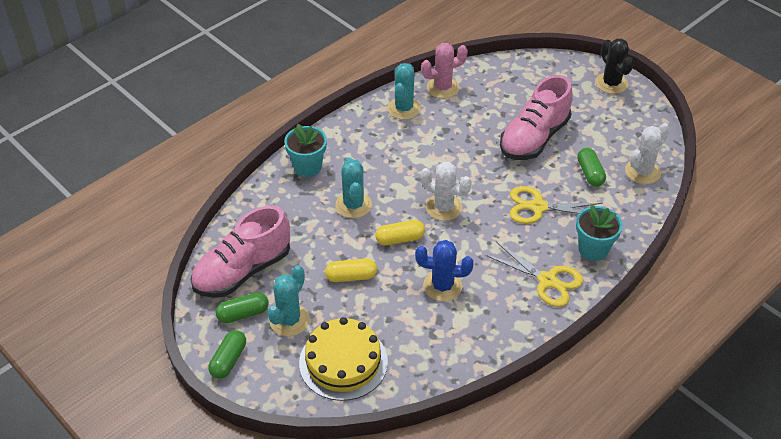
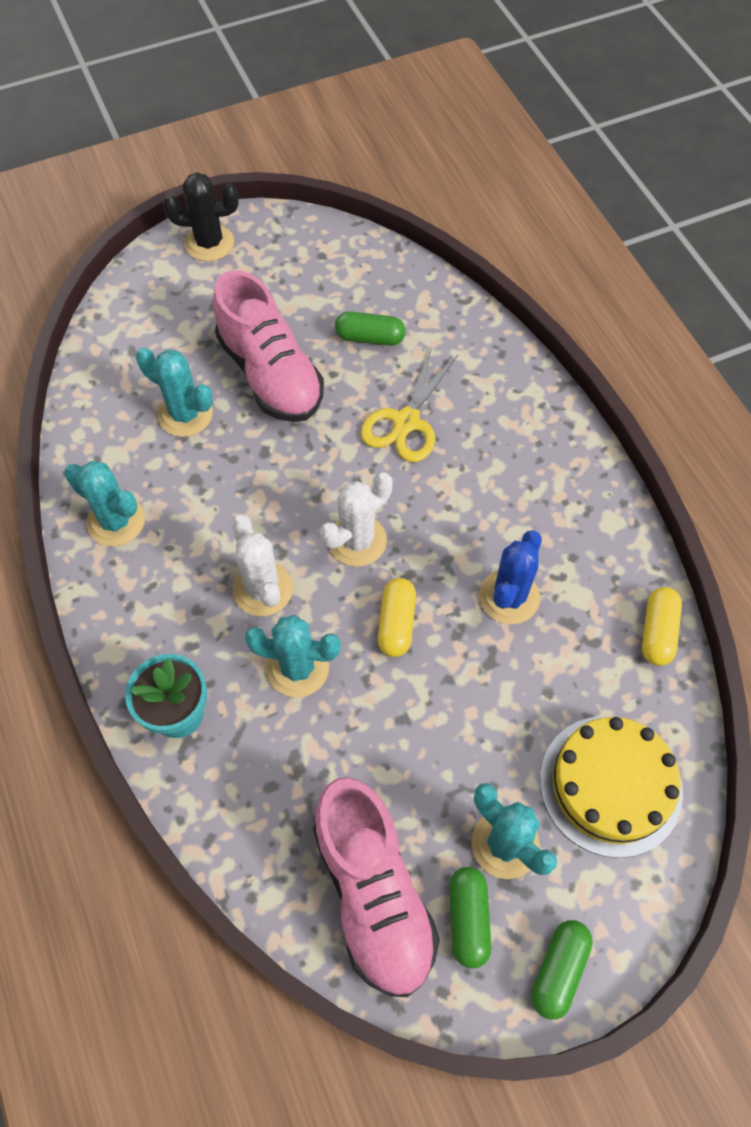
camera: 70 degrees left, 15 degrees up
green capsule [208,330,246,379] -> green capsule turned 75 degrees clockwise [531,920,593,1020]
yellow capsule [325,259,377,282] -> yellow capsule moved to [642,587,682,666]
pink cactus [421,43,468,98] -> none
yellow scissors [485,242,583,307] -> none
turquoise flower pot [576,204,623,261] -> none
white cactus [625,123,670,184] -> white cactus moved to [232,514,293,616]
none -> turquoise cactus [136,347,213,437]

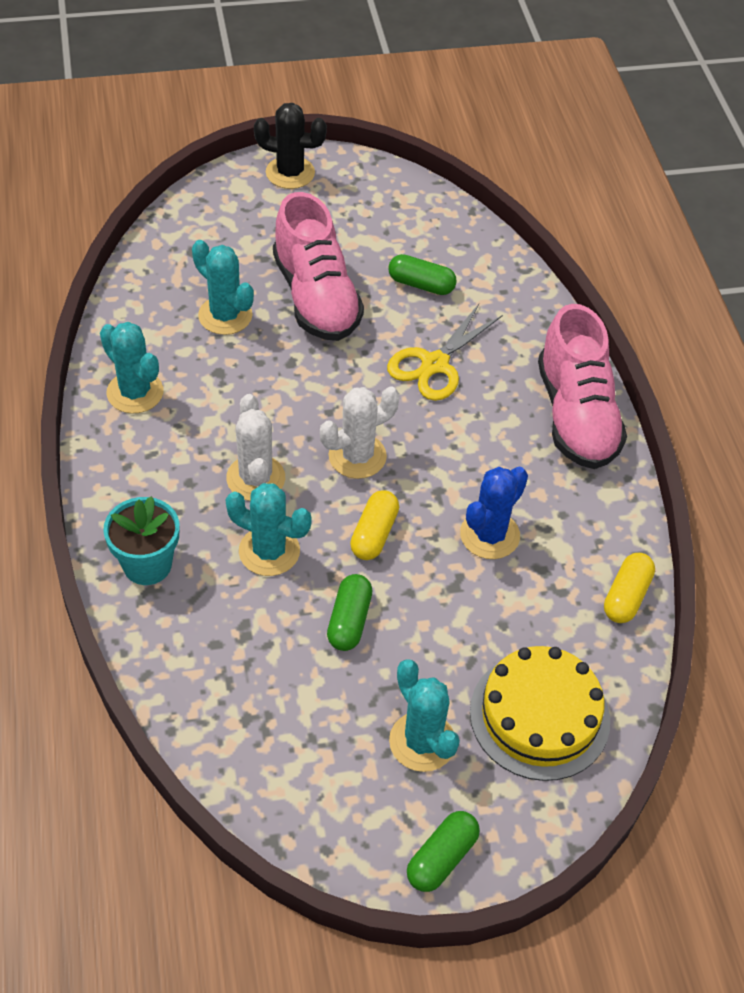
camera: 10 degrees right, 10 degrees down
pink shoe [313,777,440,997] -> pink shoe moved to [538,304,627,469]
green capsule [449,867,491,969] -> green capsule moved to [327,574,372,651]

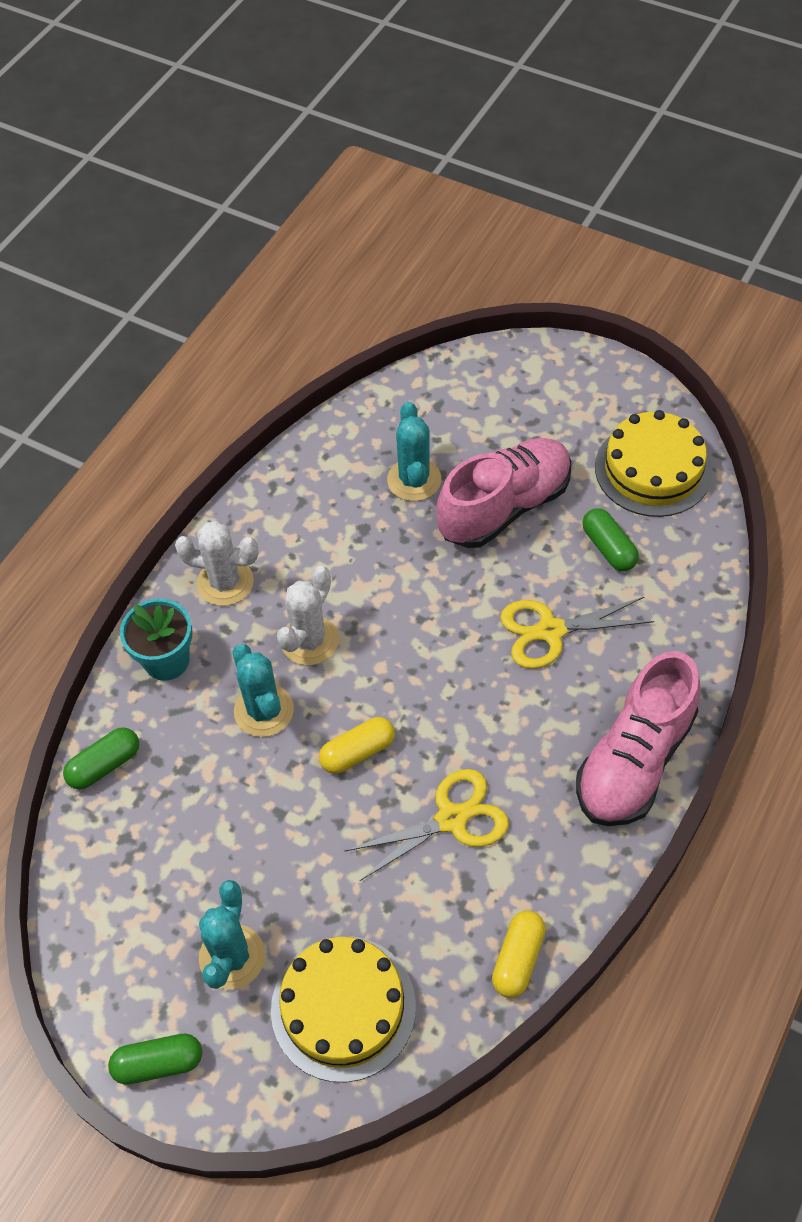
camera: 45 degrees right, 5 degrees up
turquoise cactus [100,322,163,414] -> none
black cactus [254,103,327,189] -> none
pink shoe [273,192,364,341] -> pink shoe turned 150 degrees counterclockwise [436,438,571,548]
white cactus [320,386,400,479] -> white cactus moved to [175,521,259,606]
green capsule [327,574,372,651] -> green capsule moved to [63,727,139,789]
blue cactus [460,467,528,559] -> yellow scissors [345,769,509,881]
yellow capsule [604,553,655,623] -> yellow capsule turned 45 degrees counterclockwise [492,911,546,998]
none -> yellow cake [595,410,712,517]

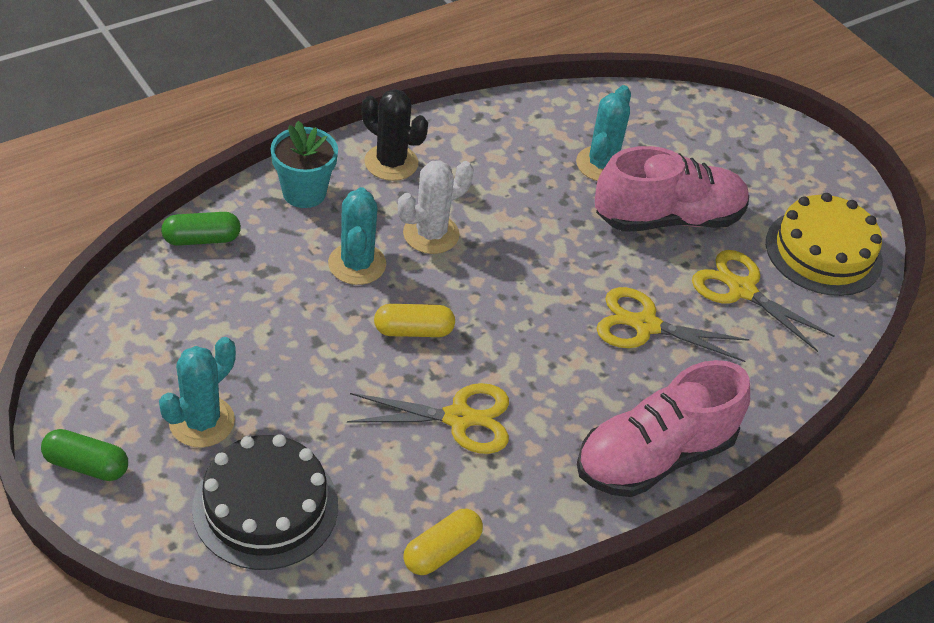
camera: 20 degrees right, 10 degrees down
white cactus [175,521,259,606] -> black cactus [361,89,428,181]
yellow cake [271,936,416,1082] -> black cake [192,434,338,570]
green capsule [582,508,639,571] -> yellow scissors [692,250,834,352]

